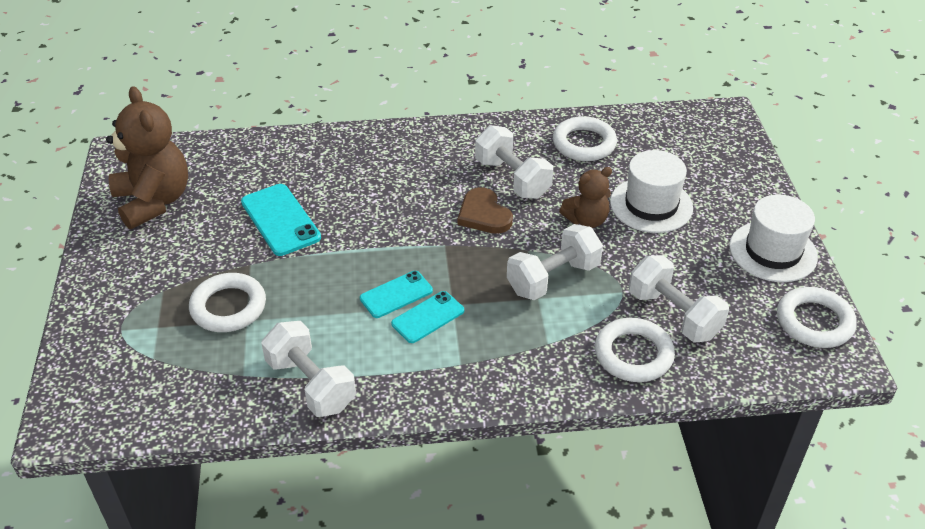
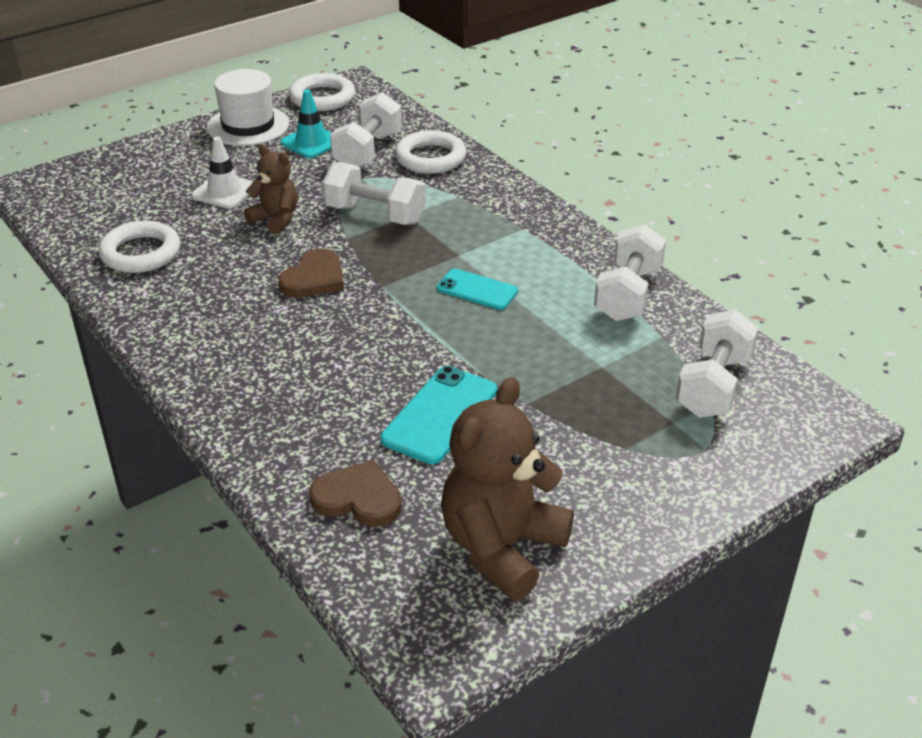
camera: 120 degrees left, 5 degrees down
white ring [189,273,266,332] -> none
turquoise phone [391,291,464,343] -> none
white dumbbell [475,125,553,199] -> white dumbbell moved to [676,309,758,418]
white hat [610,150,693,233] -> white traffic cone [191,137,253,209]
none -> turquoise traffic cone [280,89,332,158]
none -> brown heart [309,460,402,527]

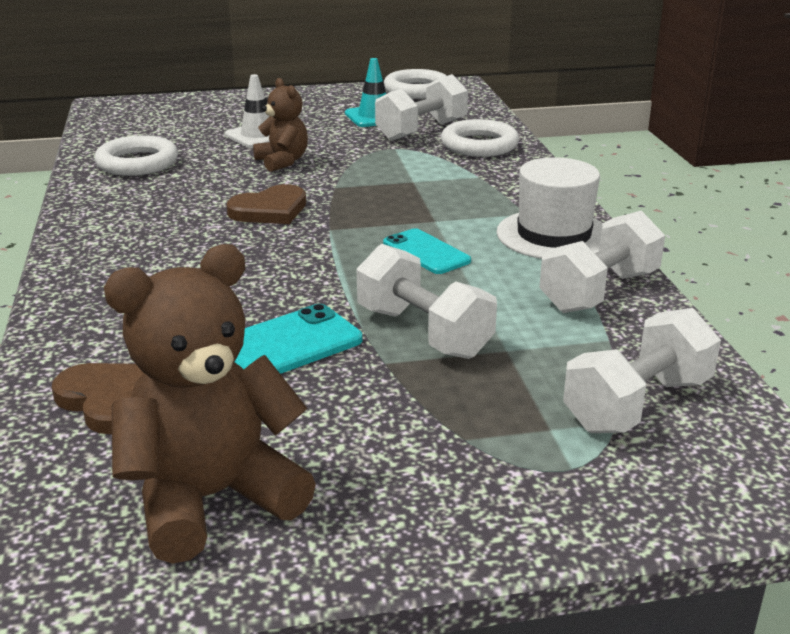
camera: 25 degrees right, 10 degrees down
white hat [207,69,289,146] -> white hat moved to [496,157,602,259]
white dumbbell [322,162,426,225] -> white dumbbell moved to [357,244,497,359]

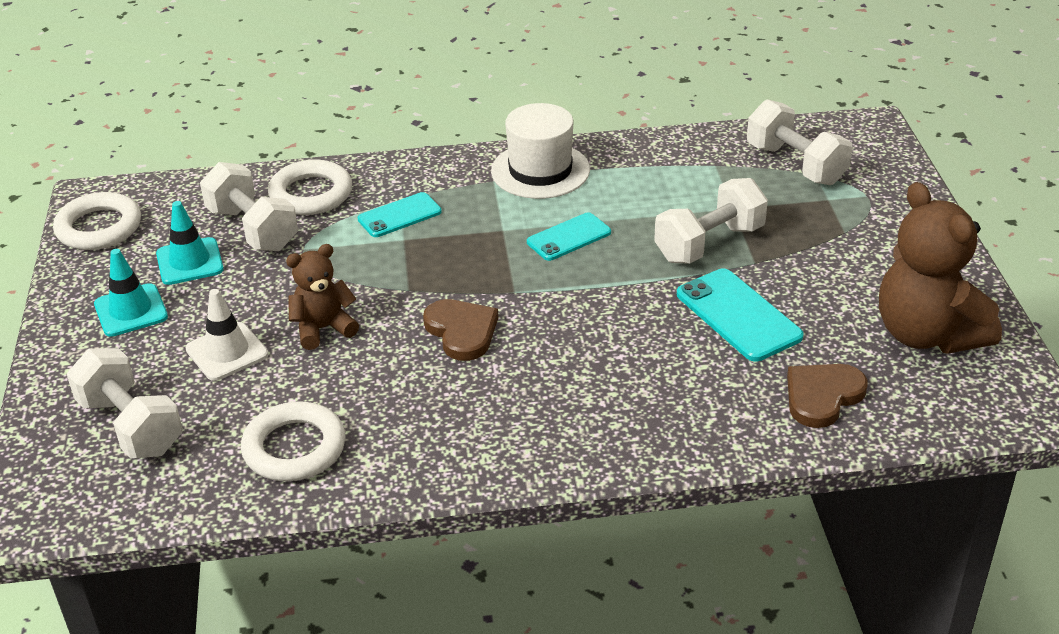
camera: 85 degrees left, 10 degrees up
white dumbbell [540,211,665,313] -> white dumbbell moved to [67,348,183,459]
none -> turquoise traffic cone [94,249,168,337]
none -> turquoise phone [358,192,442,237]

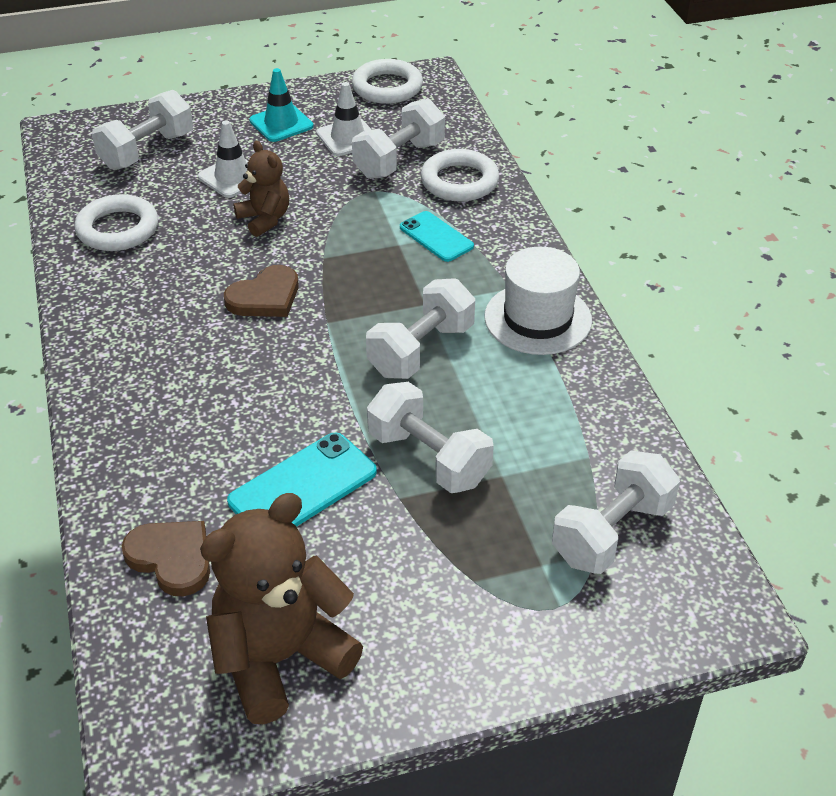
camera: 80 degrees right, 5 degrees up
turquoise traffic cone [156,201,224,285] -> white traffic cone [316,82,372,156]
turquoise phone [527,212,611,261] -> white dumbbell [366,278,475,379]

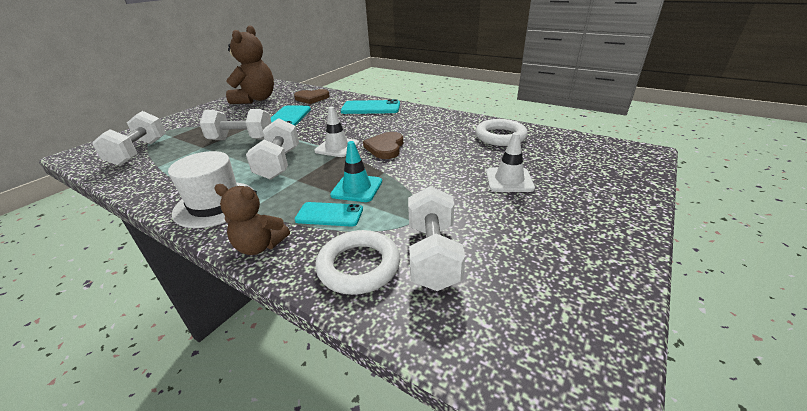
camera: 140 degrees right, 10 degrees down
white dumbbell [92,90,193,170] -> none
brown teddy bear [233,141,289,237] -> brown teddy bear moved to [214,184,290,255]
turquoise traffic cone [249,68,313,142] -> turquoise traffic cone moved to [330,141,382,202]
white traffic cone [316,82,372,156] -> white traffic cone moved to [314,106,359,157]
white ring [352,59,423,104] -> none
none -> turquoise phone [341,99,400,114]

